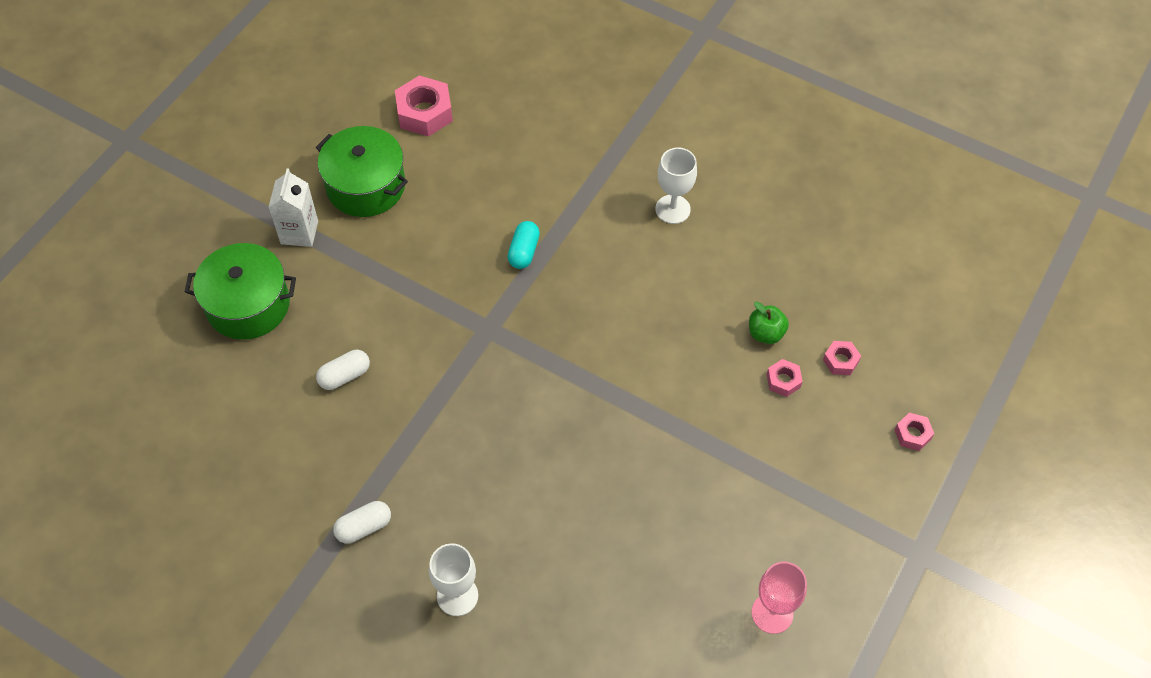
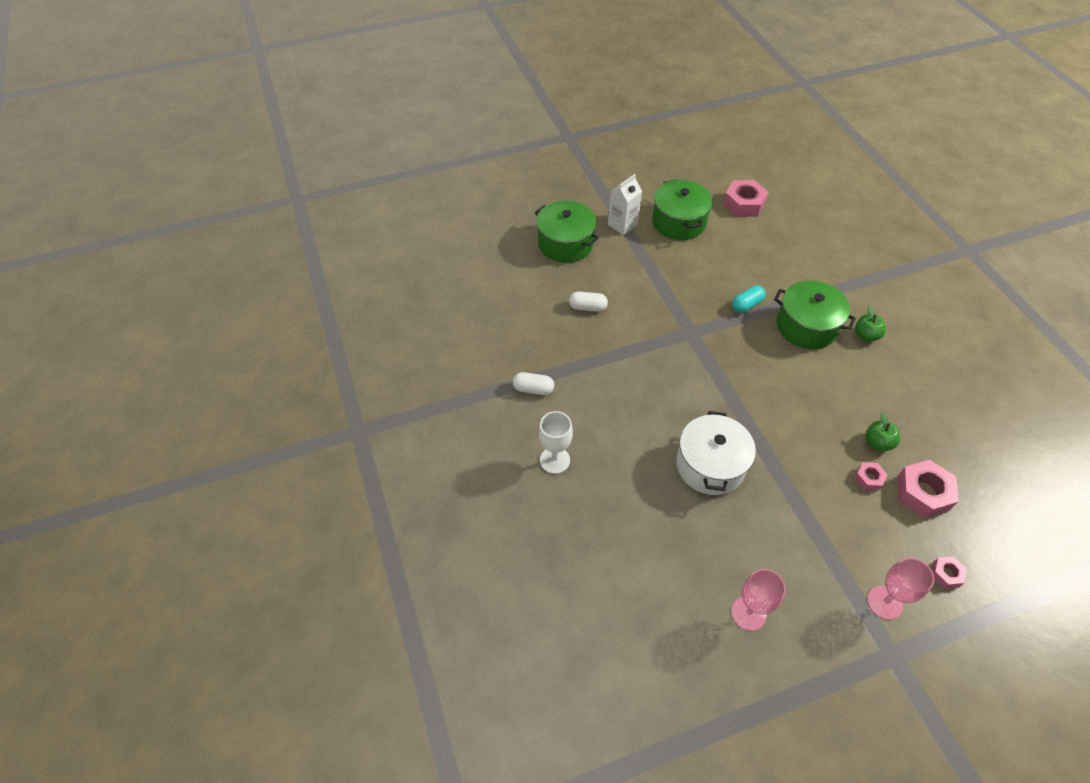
camera: 40 degrees right, 5 degrees down
white goblet [655,148,697,224] -> green apple [855,306,886,342]
pink nut [823,341,861,375] -> pink nut [897,460,959,519], size x1.88
none -> white pot [676,411,756,495]
none -> green pot [774,280,856,349]
none -> pink goblet [867,558,934,620]

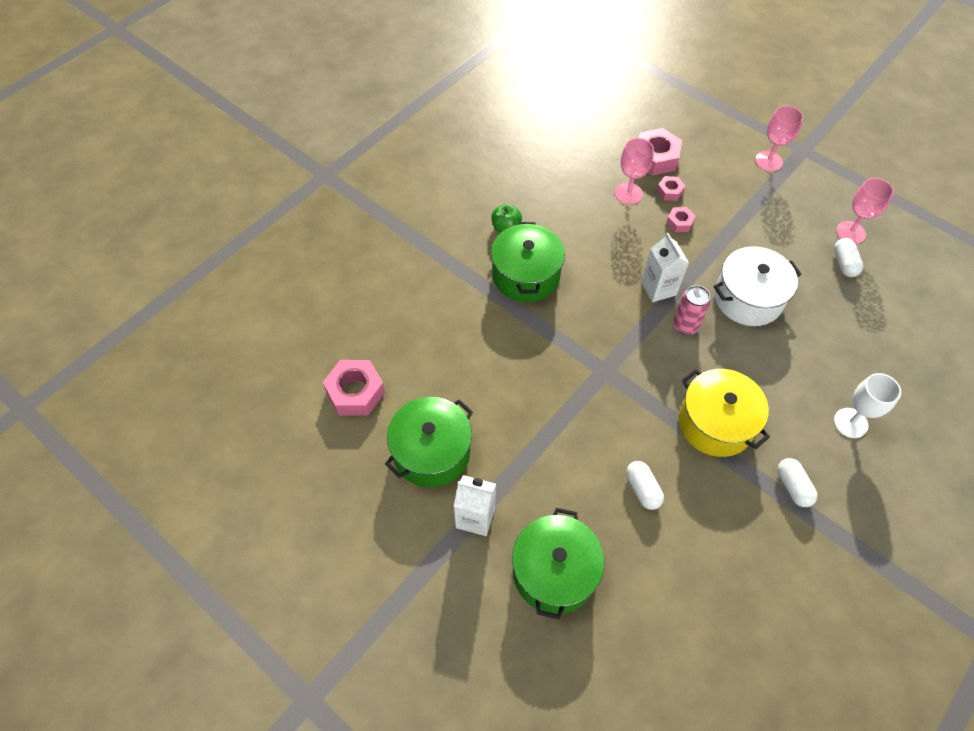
camera: 120 degrees left, 5 degrees up
turquoise capsule [732,285,765,313] -> none
green apple [865,412,900,452] -> pink goblet [615,138,654,204]
pink nut [932,557,967,589] -> pink nut moved to [666,207,695,232]
none -> white carton [641,233,689,302]
none -> pink can [673,285,711,335]
none -> yellow pot [679,369,770,457]
none -> white capsule [834,238,863,277]

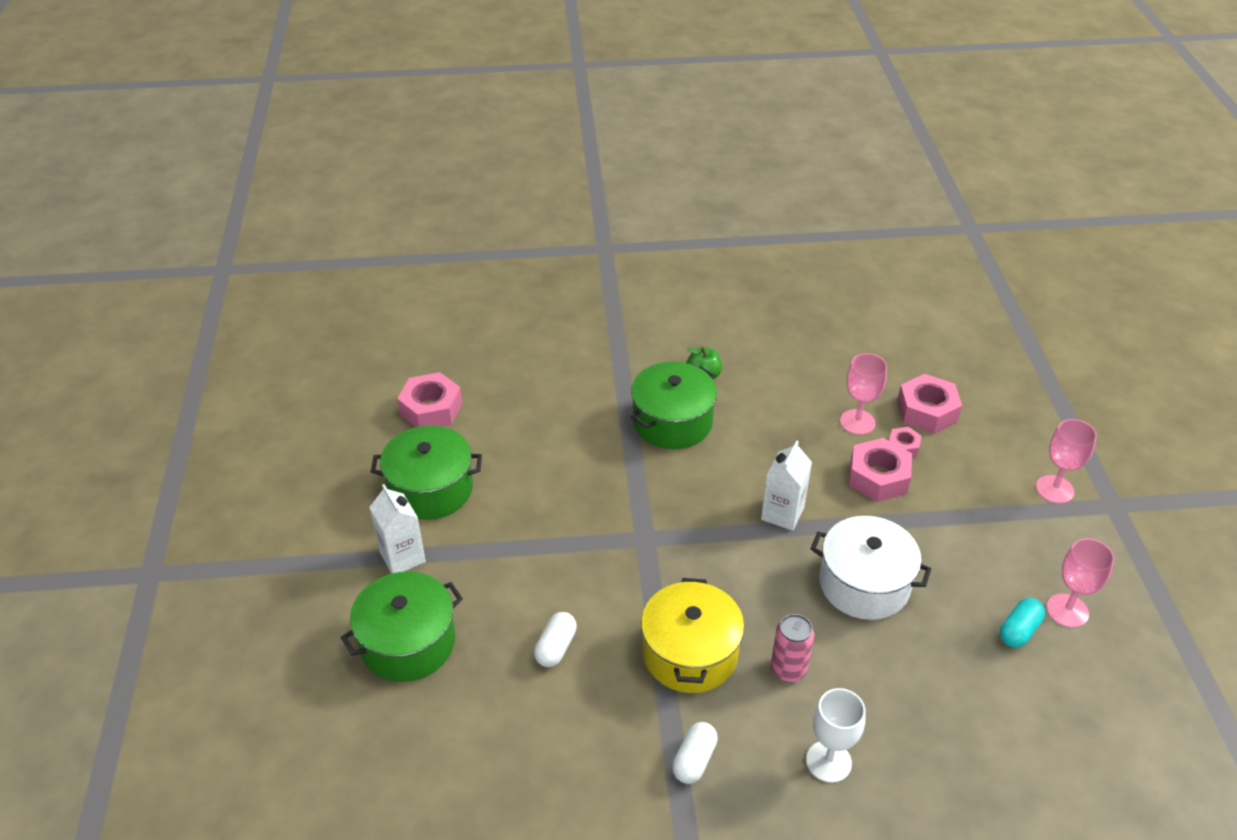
camera: 45 degrees right, 15 degrees down
pink nut [666,207,695,232] -> pink nut [849,438,912,502], size x1.88
pink can [673,285,711,335] -> pink can moved to [771,614,814,682]
white capsule [834,238,863,277] -> turquoise capsule [1000,598,1045,648]

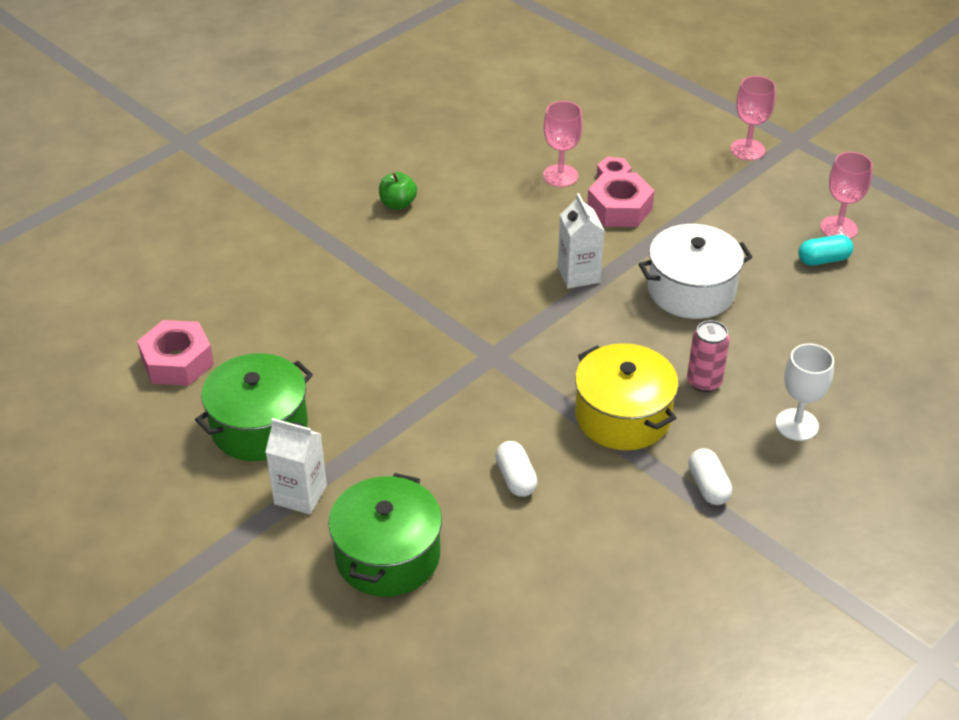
camera: 40 degrees left, 0 degrees up
green pot [631,362,717,449] -> none
pink nut [897,374,962,434] -> none
turquoise capsule [1000,598,1045,648] -> turquoise capsule turned 75 degrees clockwise [798,235,853,266]

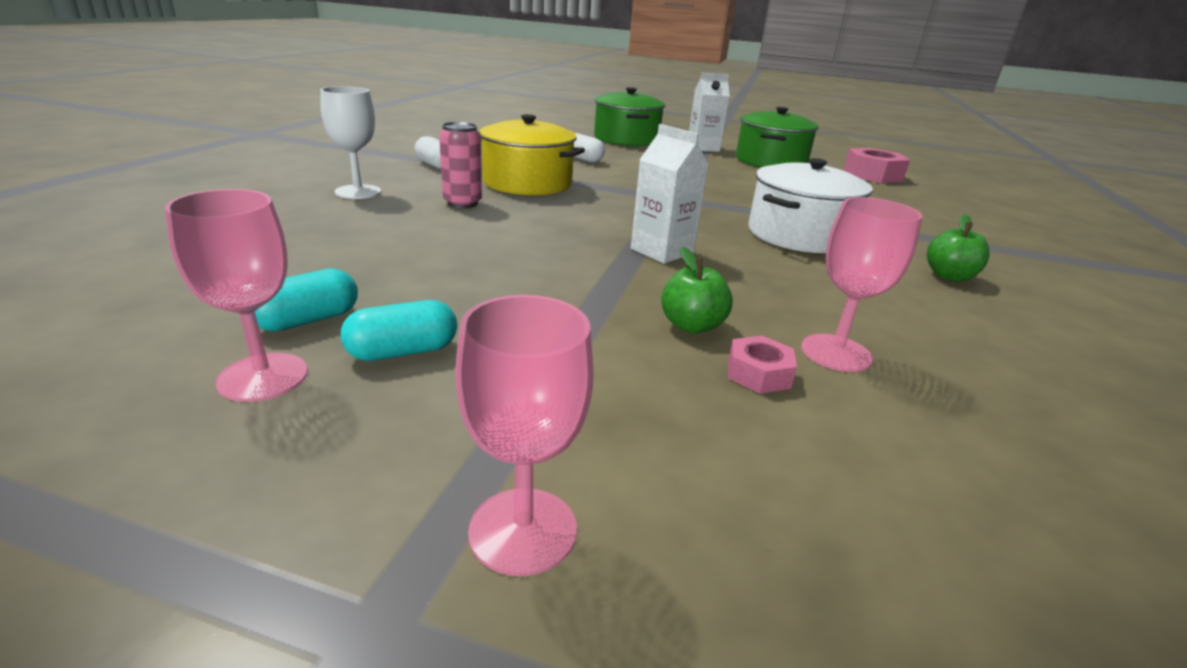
camera: 150 degrees right, 15 degrees down
pink nut [587,172,655,227] -> green apple [661,247,733,334]
white pot [639,224,753,319] -> white pot moved to [748,158,873,253]
none -> turquoise capsule [341,300,457,361]

